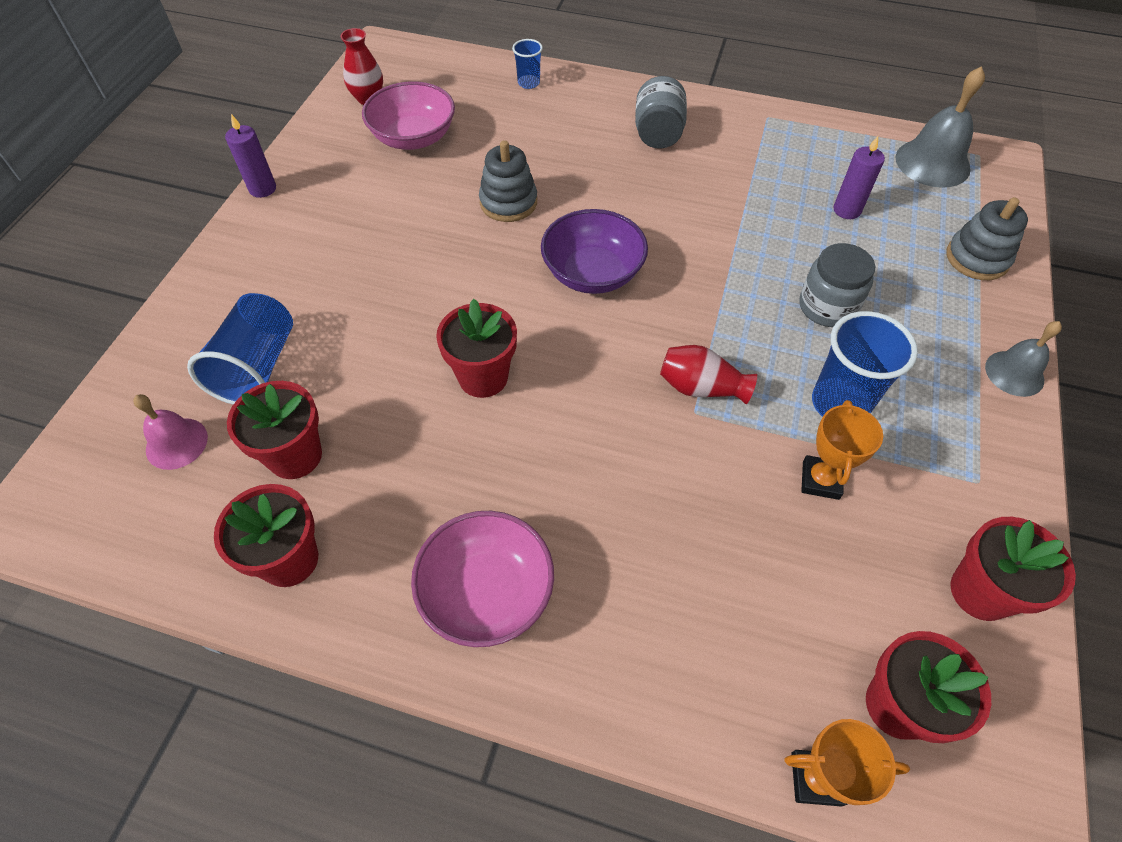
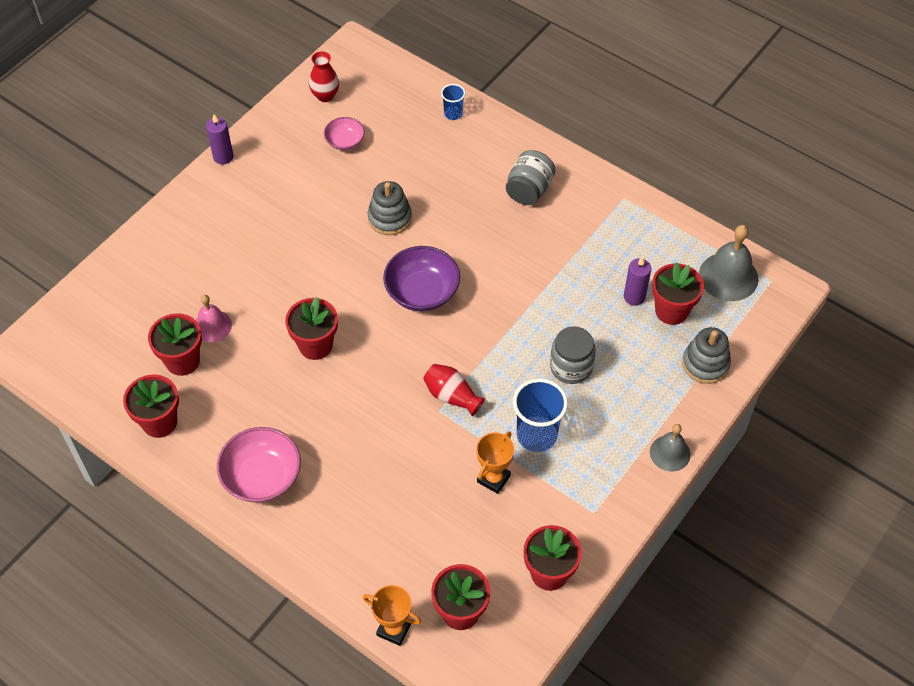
camera: 20 degrees right, 0 degrees up
pink bell [133,394,208,470] -> pink bell moved to [196,295,232,342]
blue cup [187,293,293,404] -> none
pink bowl [362,81,455,150] -> pink bowl [324,117,365,151], size x0.58
none -> red flower pot [652,262,704,325]

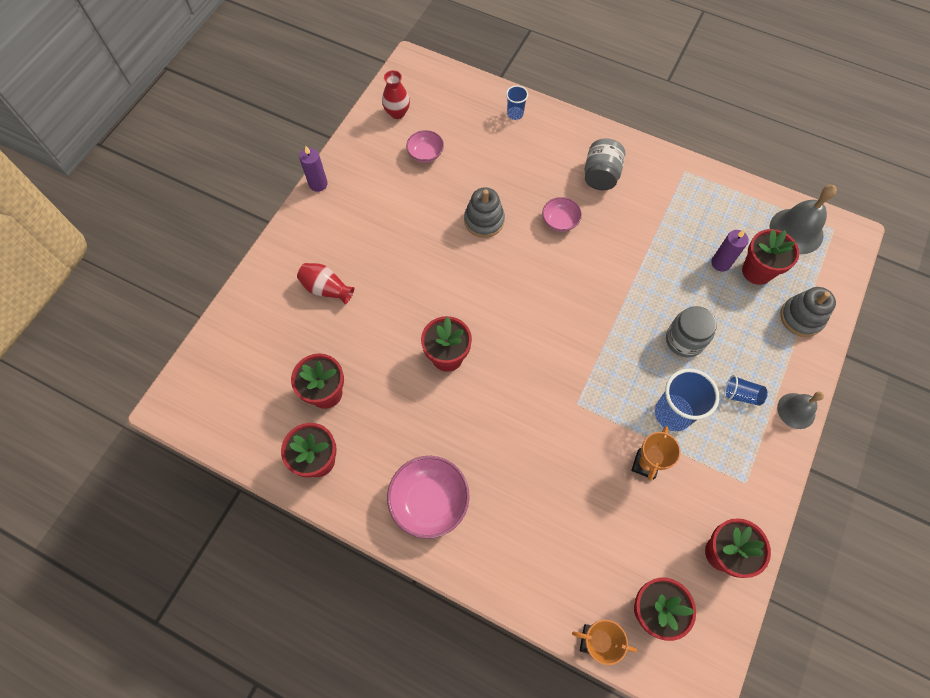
camera: 10 degrees left, 10 degrees up
pink bell [196,295,232,342] -> none
purple bowl [383,246,460,311] -> none
red vase [423,364,485,416] -> red vase moved to [297,263,355,304]
none -> pink bowl [542,197,582,232]
none -> blue cup [725,375,768,406]

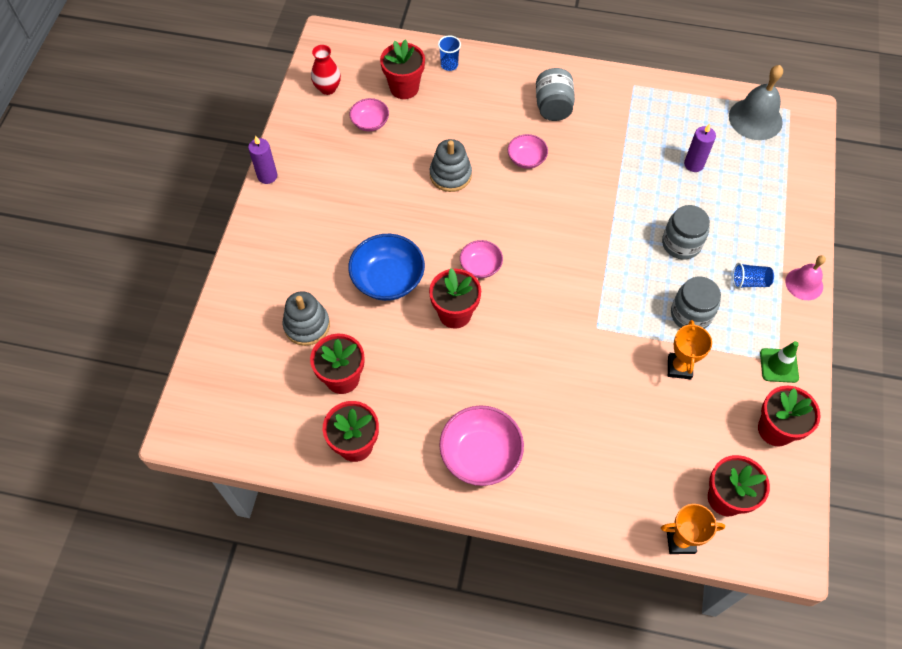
camera: 15 degrees left, 5 degrees down
red vase [297,263,355,304] -> none
blue cup [655,369,719,431] -> grey jar [671,277,721,329]
red flower pot [742,229,800,285] -> red flower pot moved to [380,39,425,99]
grey bell [777,392,824,429] -> pink bell [785,255,826,300]
grey stacking toy [780,287,836,337] -> grey stacking toy moved to [283,291,330,346]
none -> blue bowl [348,234,425,301]
none -> pink bowl [460,240,503,278]
none -> green traffic cone [760,341,799,383]

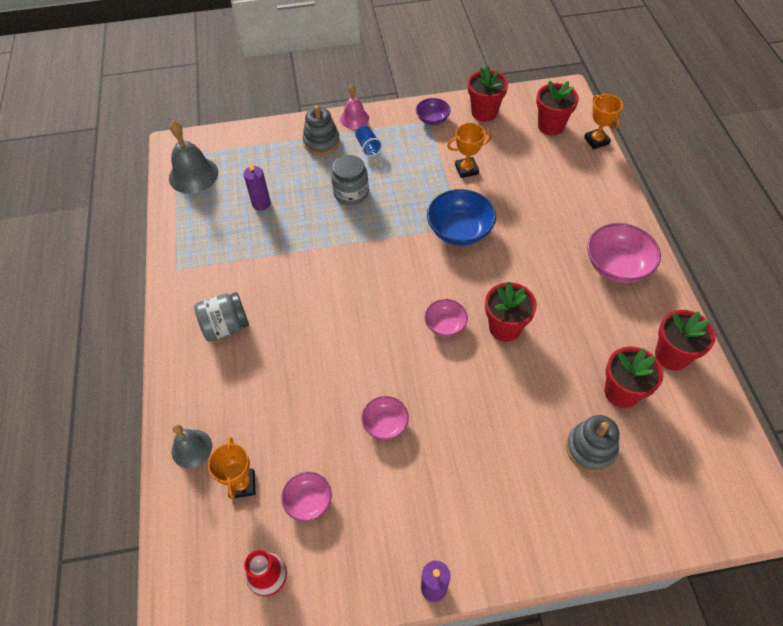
camera: 110 degrees left, 5 degrees down
blue bowl [348,234,425,301] -> blue bowl moved to [427,189,496,246]
red flower pot [380,39,425,99] -> orange trophy [208,437,255,499]
grey stacking toy [430,139,472,192] -> grey stacking toy moved to [303,105,340,155]
blue cup [438,36,461,71] -> grey bell [172,424,212,468]
pink bowl [508,134,548,169] -> pink bowl moved to [362,396,409,440]
grey jar [671,277,721,329] -> none
green traffic cone [760,341,799,383] -> purple bowl [416,98,451,125]

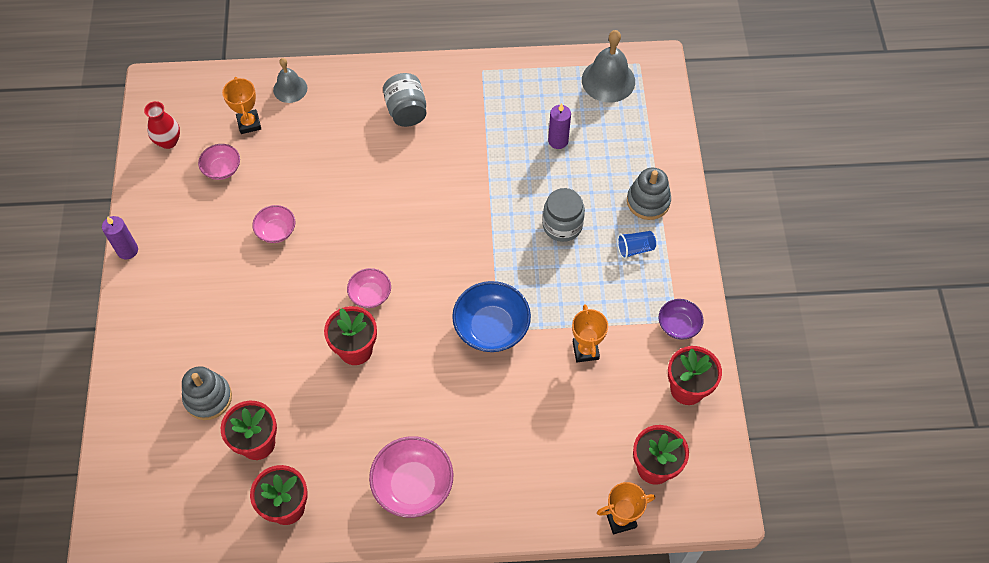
camera: 95 degrees right, 5 degrees up
orange trophy [208,437,255,499] -> orange trophy turned 75 degrees clockwise [222,77,261,134]
pink bell [340,84,369,129] -> none

